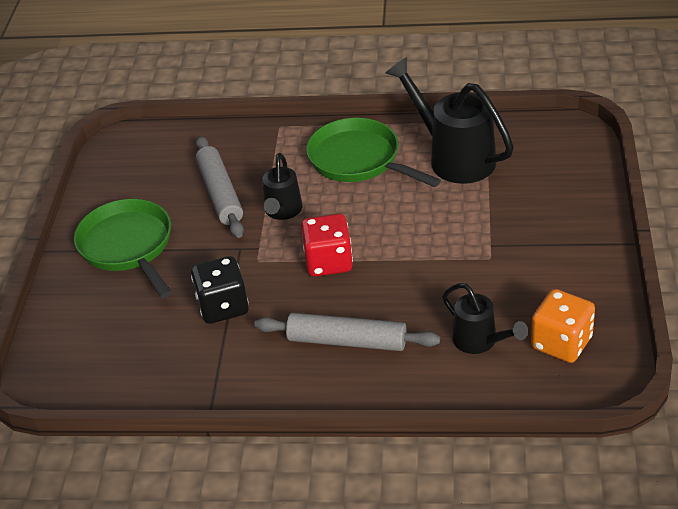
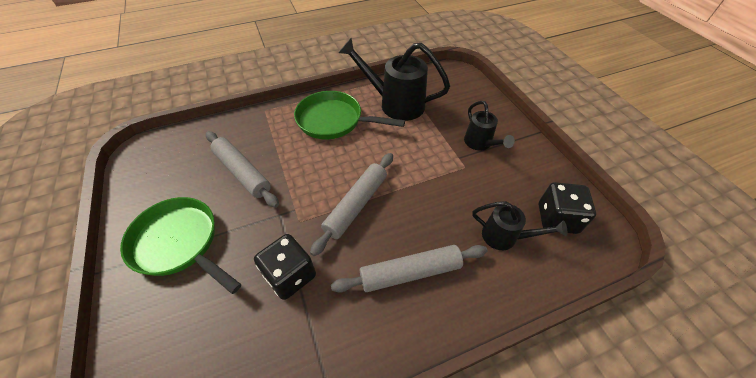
camera: 30 degrees left, 10 degrees up
black watering can [262,153,303,220] -> black watering can moved to [464,101,515,150]
red dice [301,214,353,277] -> grey rolling pin [310,153,393,256]
orange dice [531,289,595,363] -> black dice [539,182,596,234]

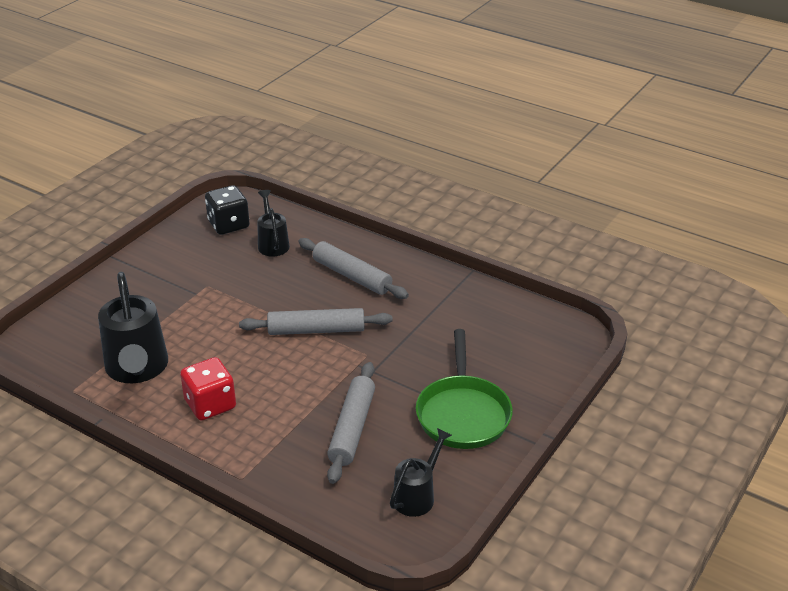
camera: 125 degrees left, 15 degrees down
black dice [254,234,316,300] -> none
green pan [294,91,405,139] -> red dice [180,357,236,421]
black watering can [464,101,515,150] -> black watering can moved to [390,428,452,517]

